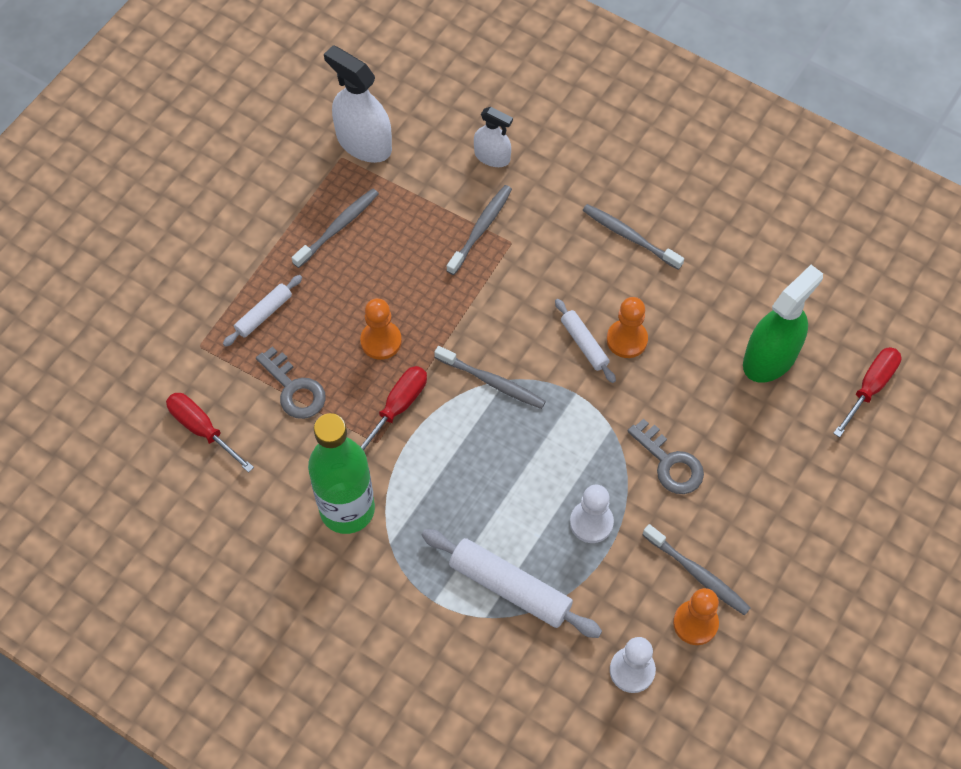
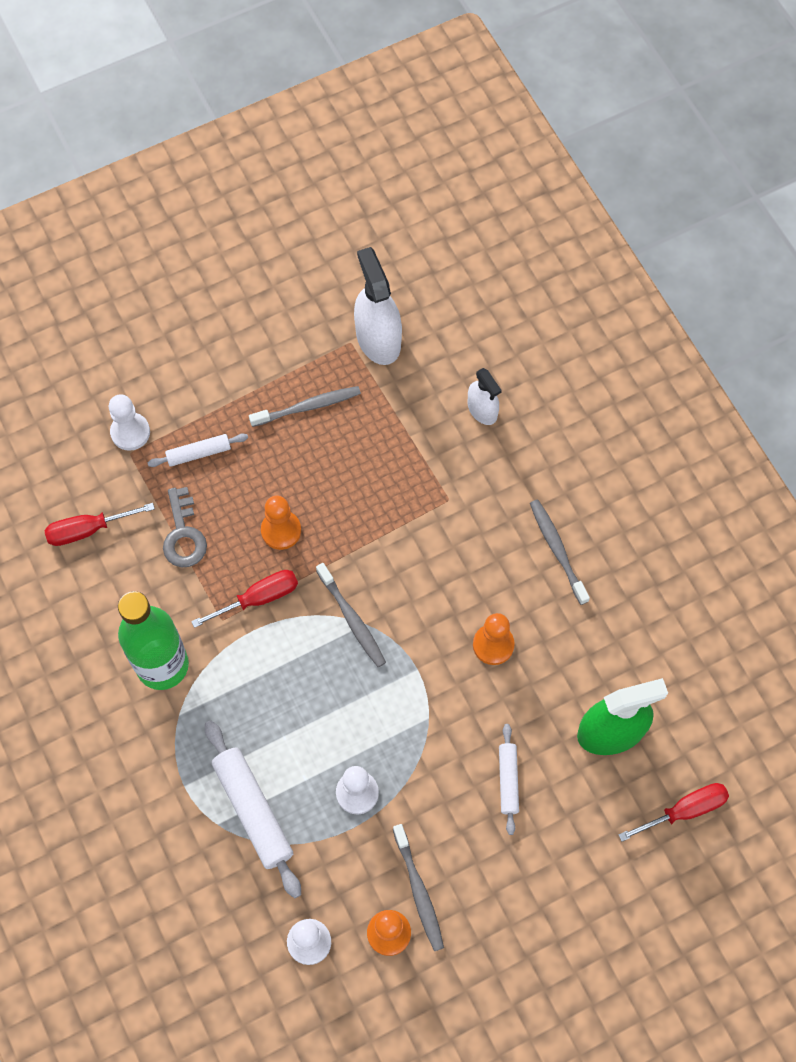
camera: 30 degrees right, 5 degrees up
red screwdriver [166,393,254,473] -> red screwdriver turned 90 degrees counterclockwise [44,503,155,546]
grey toothbrush [446,185,512,275] -> none
white rolling pin [555,299,616,383] -> white rolling pin moved to [499,724,519,835]
grey key [627,418,704,494] -> none
none -> white pawn [109,394,150,451]

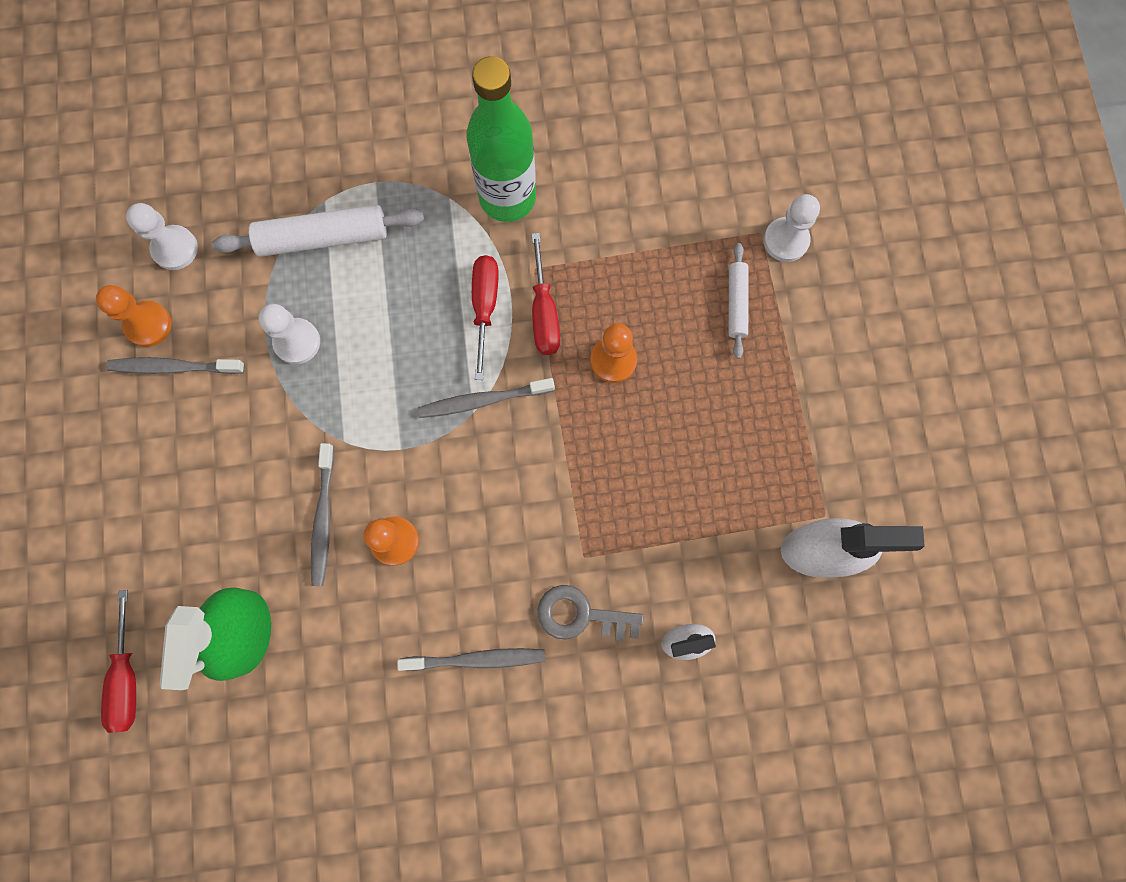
camera: 110 degrees right, 10 degrees up
red screwdriver [44,503,155,546] -> red screwdriver moved to [472,255,499,380]
grey key [163,487,207,567] -> grey key moved to [537,585,644,641]
grey toothbrush [249,386,361,427] -> grey toothbrush moved to [311,443,334,586]
white rolling pin [499,724,519,835] -> none

